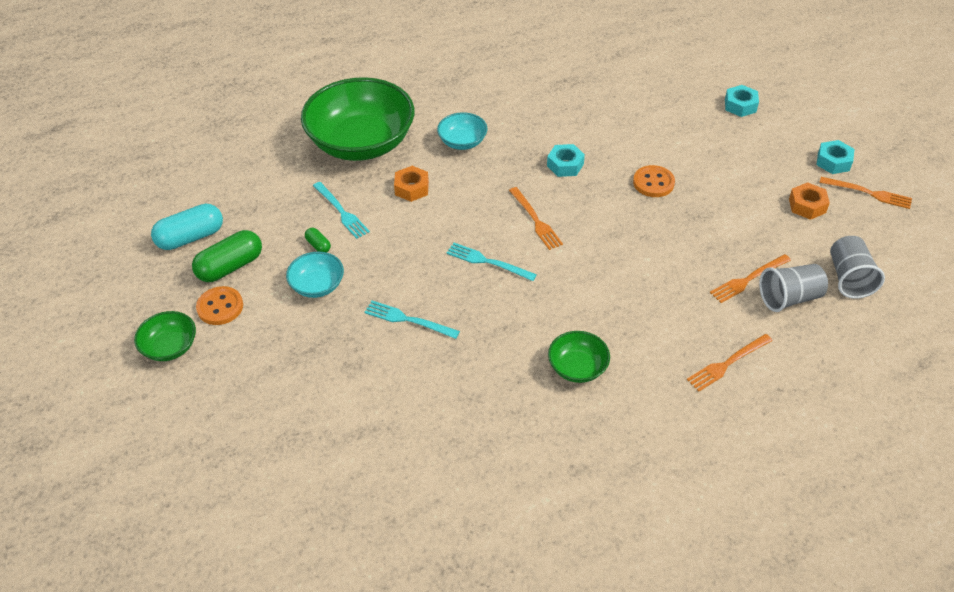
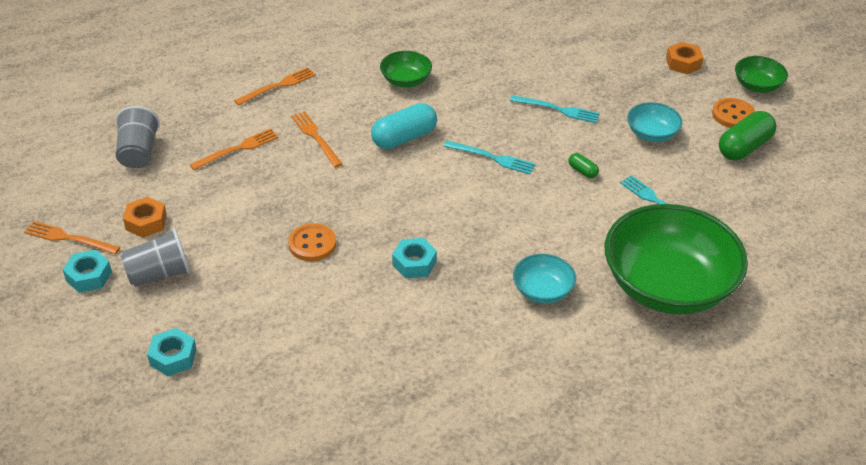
camera: 175 degrees right, 5 degrees down
turquoise capsule [151,204,223,250] -> turquoise capsule moved to [371,103,437,149]
green capsule [305,228,331,253] -> green capsule moved to [569,153,599,178]
orange nut [394,166,429,202] -> orange nut moved to [666,42,703,74]
orange fork [509,187,563,250] -> orange fork moved to [291,111,343,168]
grey cup [759,264,828,312] -> grey cup moved to [121,228,191,287]

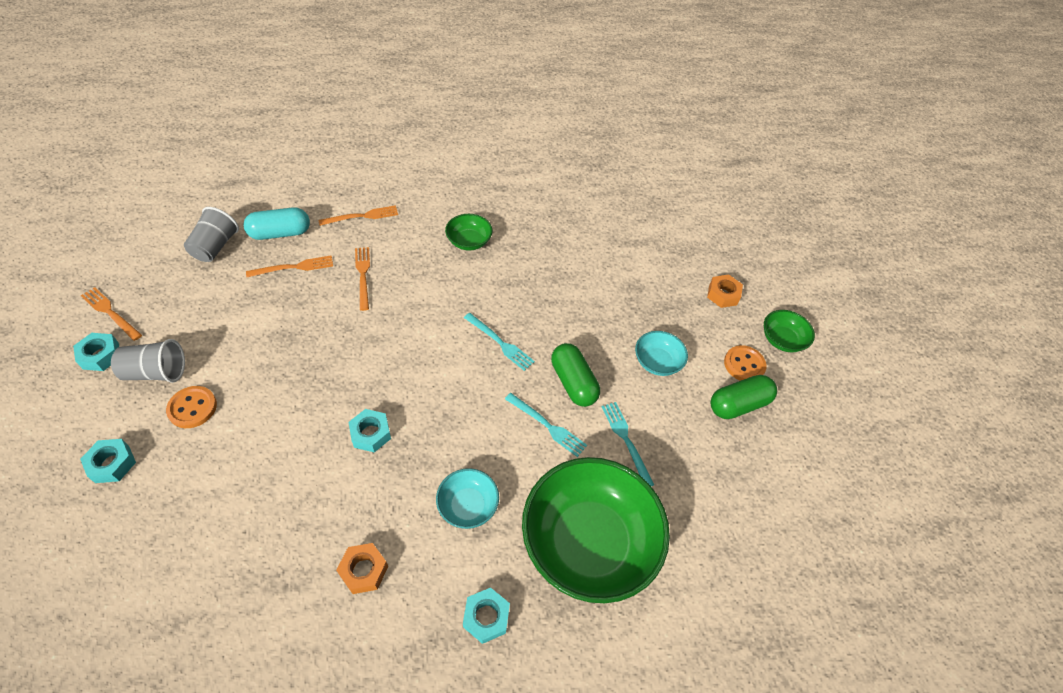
camera: 15 degrees right, 10 degrees up
orange nut [123,197,167,238] -> orange nut moved to [336,543,388,594]
orange button [288,223,336,261] -> orange button moved to [166,386,217,428]
turquoise capsule [371,103,437,149] -> turquoise capsule moved to [243,207,310,240]
turquoise fork [510,95,600,123] -> turquoise fork moved to [505,393,587,457]
green capsule [569,153,599,178] -> green capsule [551,343,600,407], size x2.10
none -> turquoise nut [463,587,510,644]

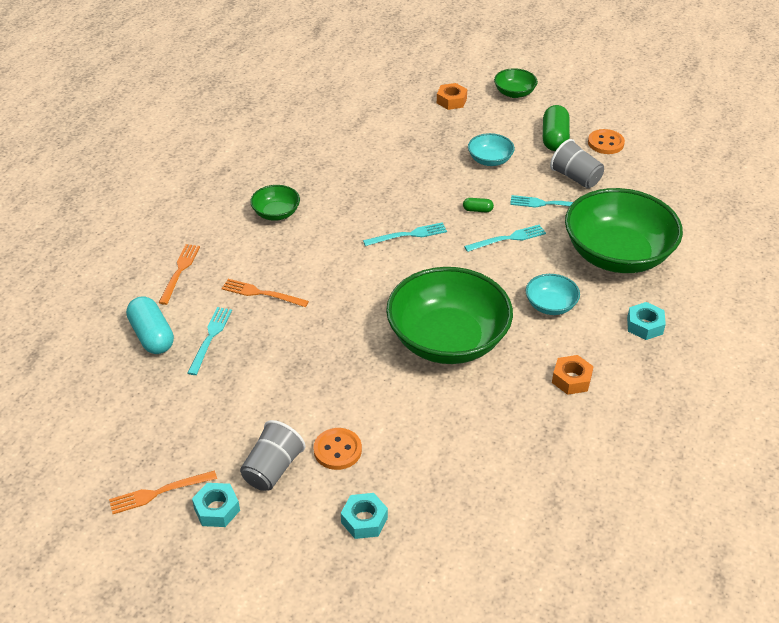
camera: 55 degrees left, 10 degrees down
grey cup [184,207,239,262] -> grey cup moved to [550,139,604,189]
turquoise capsule [243,207,310,240] -> turquoise capsule turned 45 degrees counterclockwise [126,296,174,354]
orange fork [246,255,333,277] -> turquoise fork [188,307,232,375]
turquoise nut [348,409,391,453] -> green bowl [386,267,513,364]
green capsule [551,343,600,407] -> green capsule [463,198,494,212], size x0.48
orange button [724,345,767,381] -> orange button moved to [588,129,625,154]

